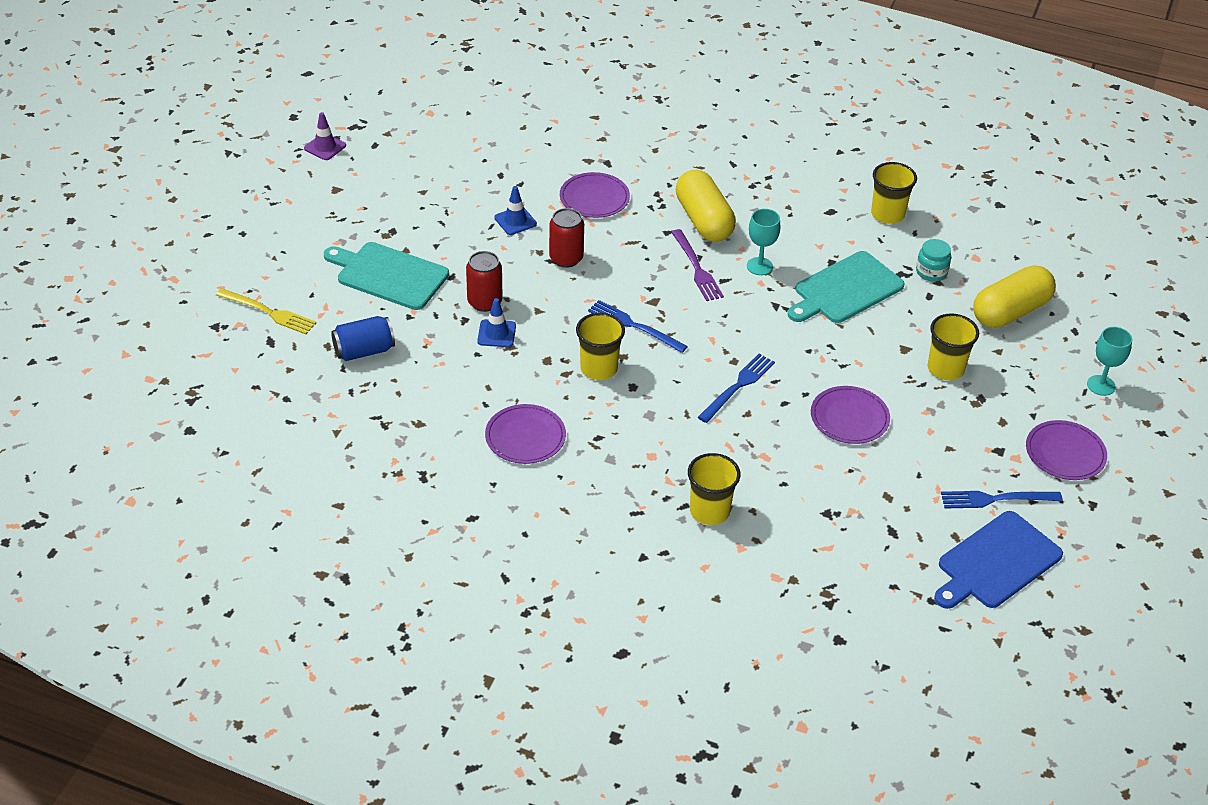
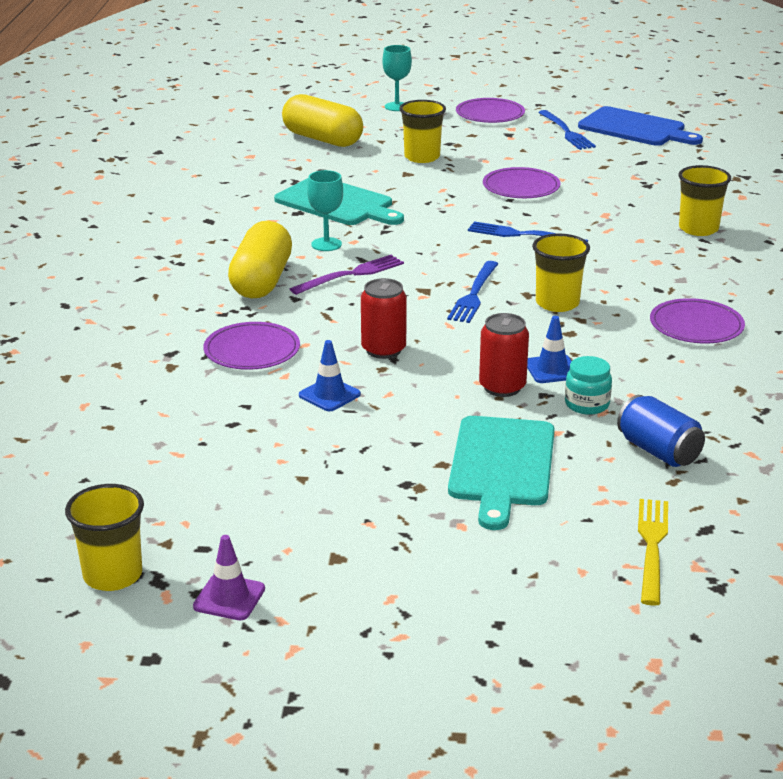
camera: 105 degrees left, 15 degrees down
yellow capsule [676,169,736,242] -> yellow capsule turned 45 degrees counterclockwise [228,221,292,298]
yellow cup [871,162,917,224] -> yellow cup moved to [65,484,144,591]
turquoise jar [916,239,951,281] -> turquoise jar moved to [565,356,612,415]

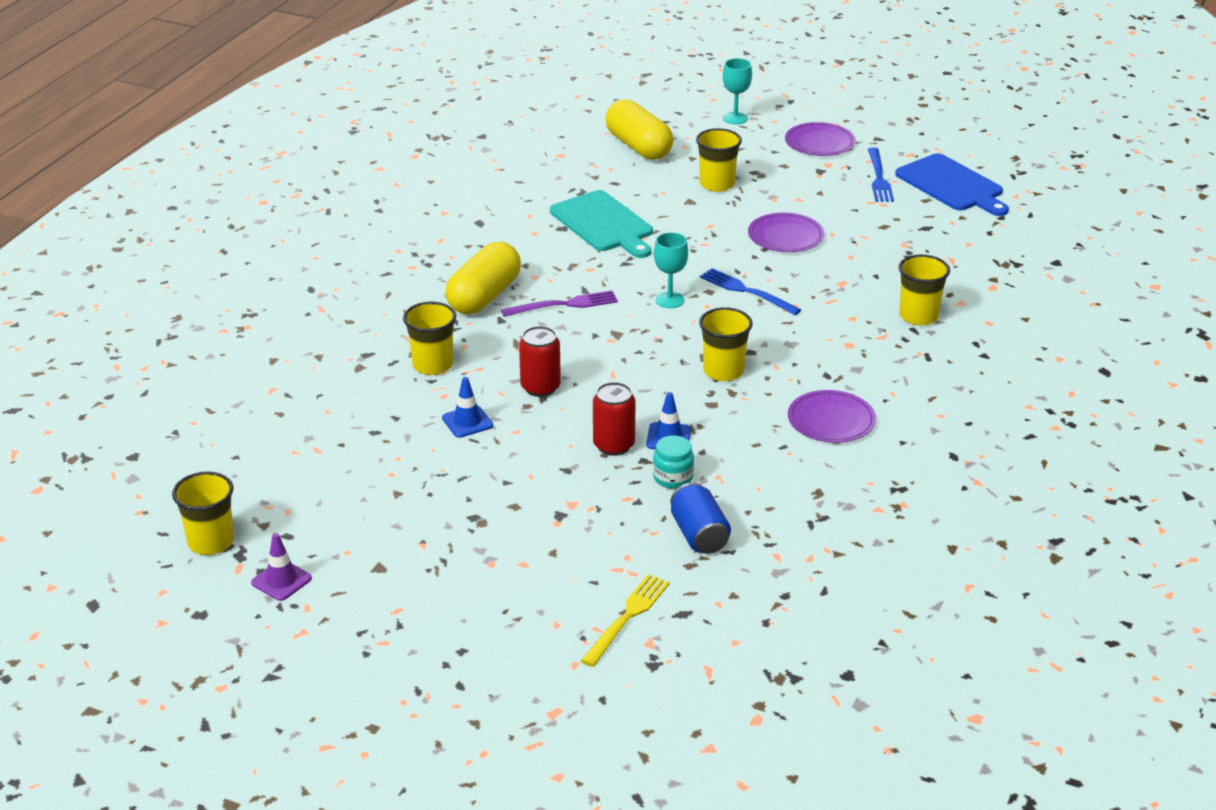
camera: 20 degrees right, 5 degrees up
purple plate [204,322,300,370] -> yellow cup [403,302,456,375]
turquoise goblet [307,170,343,251] -> turquoise goblet moved to [654,232,688,308]
blue fork [447,261,498,323] -> none
turquoise cutting board [448,416,555,530] -> none

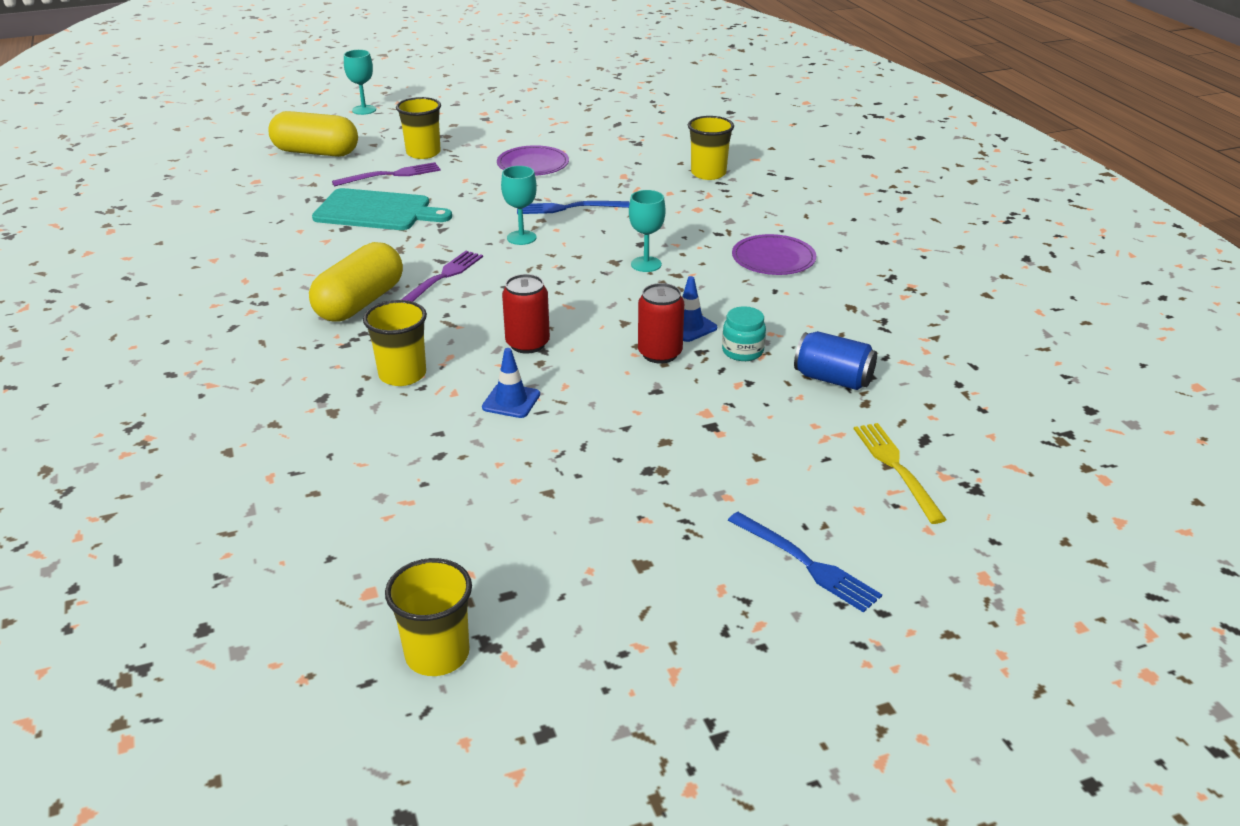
camera: 45 degrees left, 0 degrees up
purple traffic cone [251,533,312,601] -> none
yellow capsule [445,242,521,314] -> yellow capsule turned 45 degrees clockwise [309,242,403,322]
yellow cup [699,307,753,381] -> turquoise goblet [629,190,666,272]
purple plate [785,122,855,156] -> none
blue fork [868,147,894,202] -> blue fork moved to [728,512,882,613]
blue cutting board [895,153,1009,216] -> none
none -> purple fork [332,162,441,186]

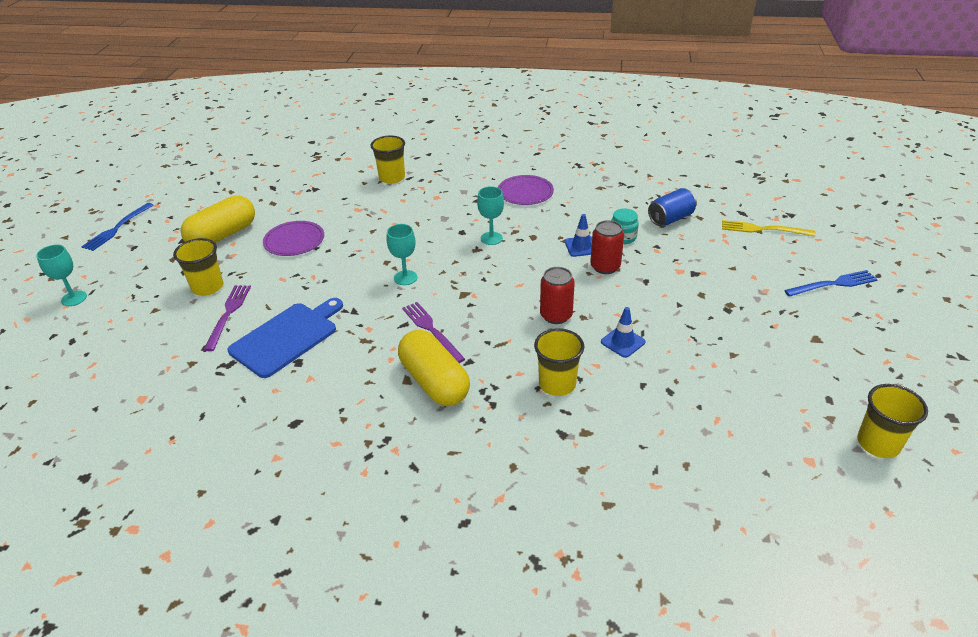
camera: 60 degrees left, 5 degrees up
yellow capsule [268,111,358,157] -> yellow capsule moved to [181,195,255,243]
turquoise cutting board [312,188,452,230] -> blue cutting board [228,298,343,378]
blue fork [517,201,630,214] -> blue fork moved to [81,203,154,251]

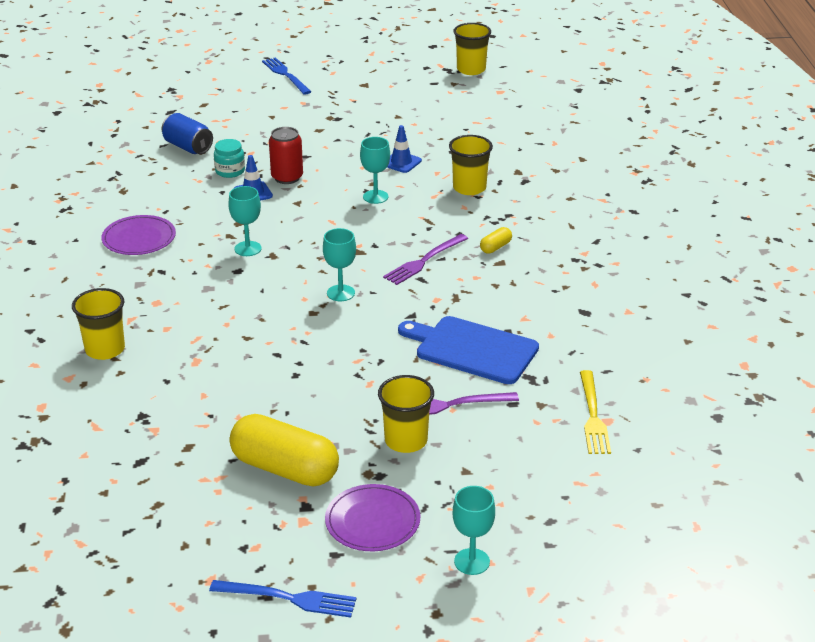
camera: 105 degrees left, 5 degrees down
purple plate [263,221,324,256] -> purple plate moved to [325,484,420,551]
yellow capsule [398,330,470,406] -> yellow capsule [480,227,512,254], size x0.42
red can [540,267,575,324] -> turquoise goblet [360,137,390,204]
yellow fork [722,220,816,237] -> yellow fork moved to [580,370,611,454]

